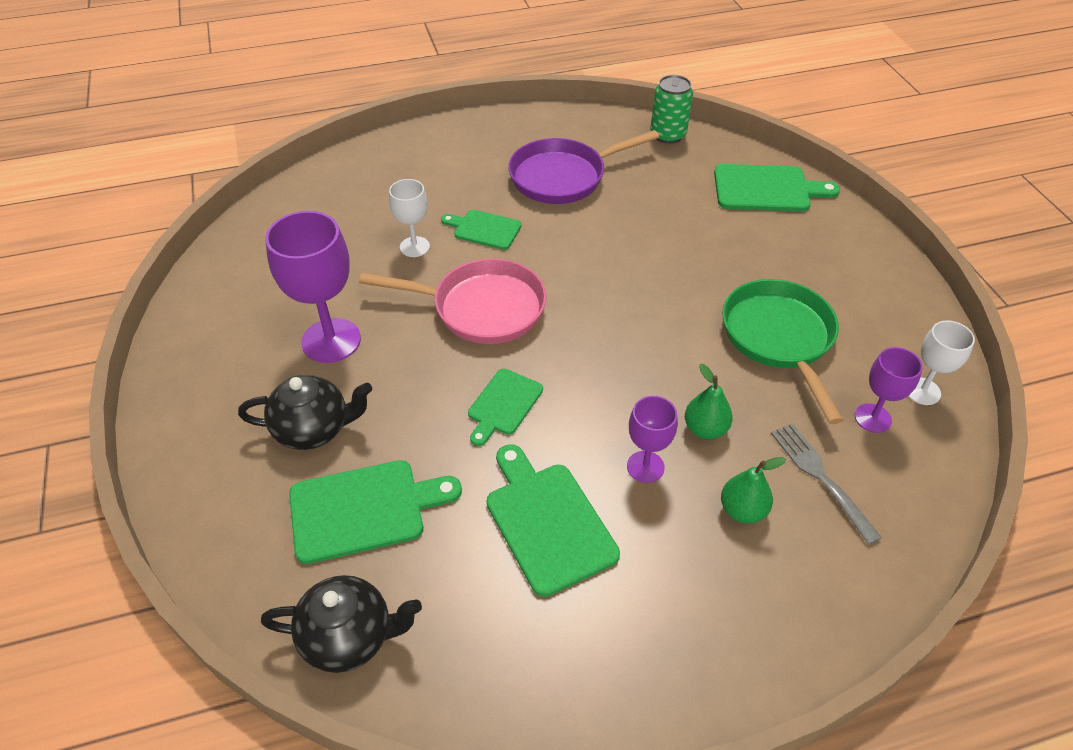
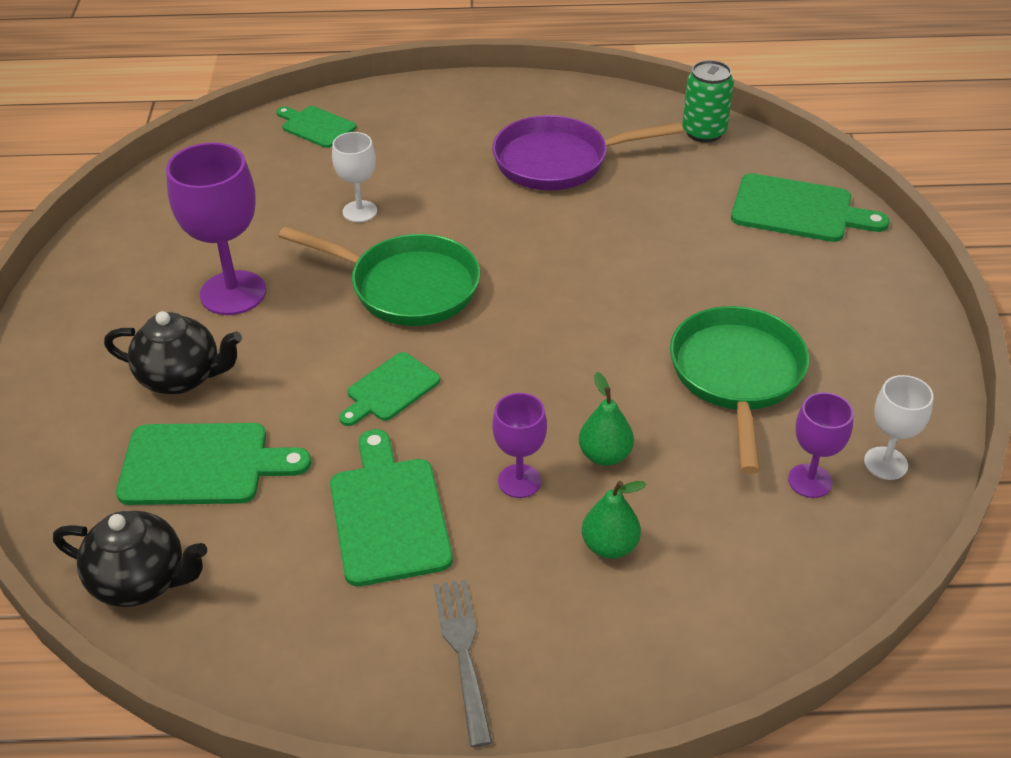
camera: 15 degrees right, 5 degrees down
pink pan [359,259,547,344] -> green pan [279,226,480,326]
green cutting board [441,210,522,250] -> green cutting board moved to [276,106,356,148]
grey fork [771,423,882,545] -> grey fork moved to [434,579,492,747]

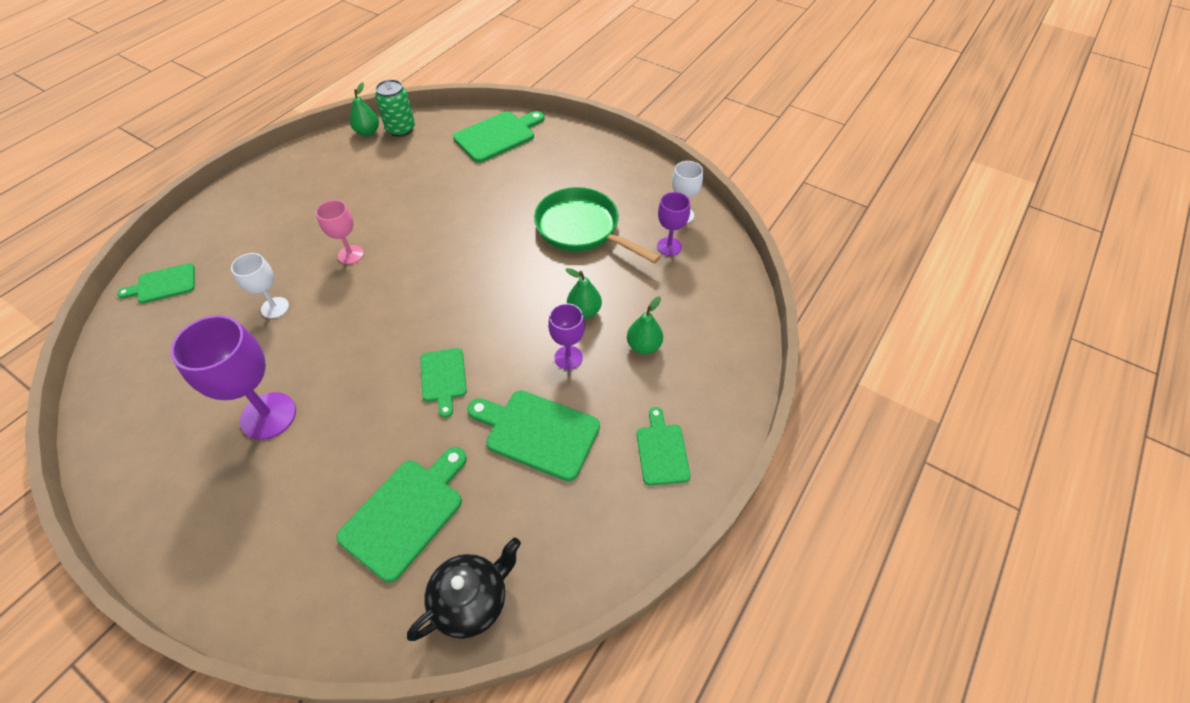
camera: 55 degrees left, 10 degrees up
black teapot [104,311,242,394] -> none
green pan [279,226,480,326] -> none
grey fork [434,579,492,747] -> green cutting board [637,407,691,486]
purple pan [492,115,683,190] -> none
none -> pink goblet [316,200,364,264]
none -> green pear [350,82,379,136]

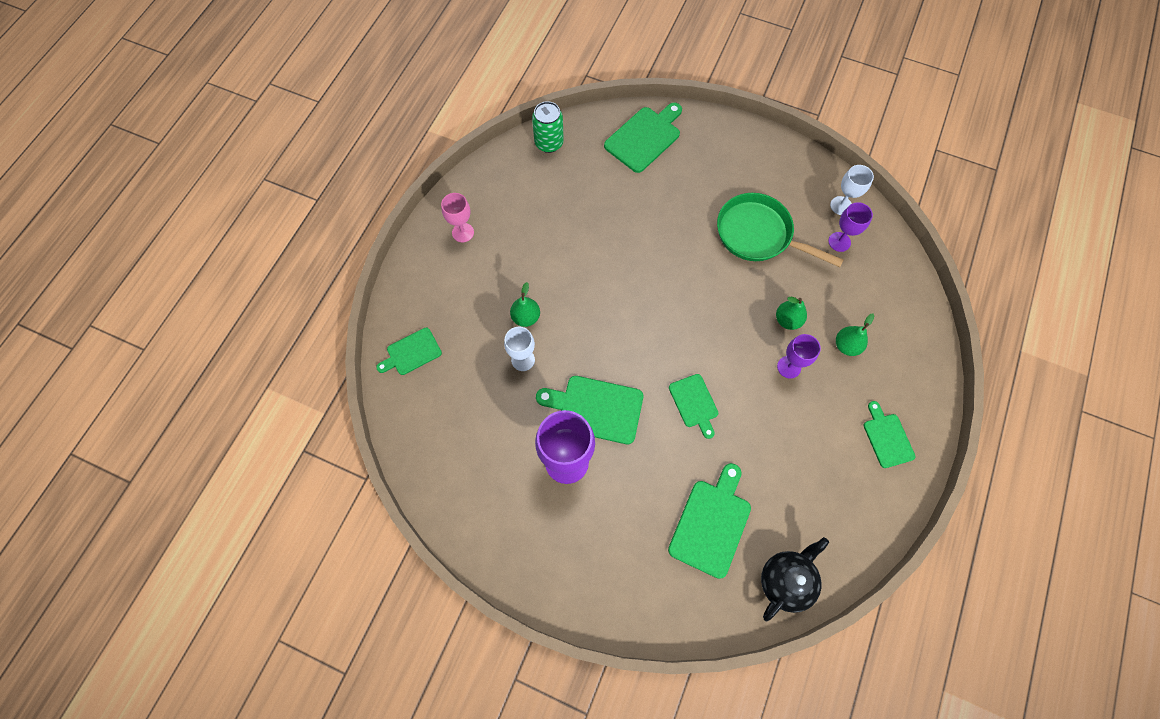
camera: 10 degrees left, 15 degrees up
pink goblet [316,200,364,264] -> pink goblet moved to [441,193,474,242]
green pear [350,82,379,136] -> green pear moved to [510,282,540,327]
green cutting board [467,390,600,481] -> green cutting board moved to [536,376,643,444]

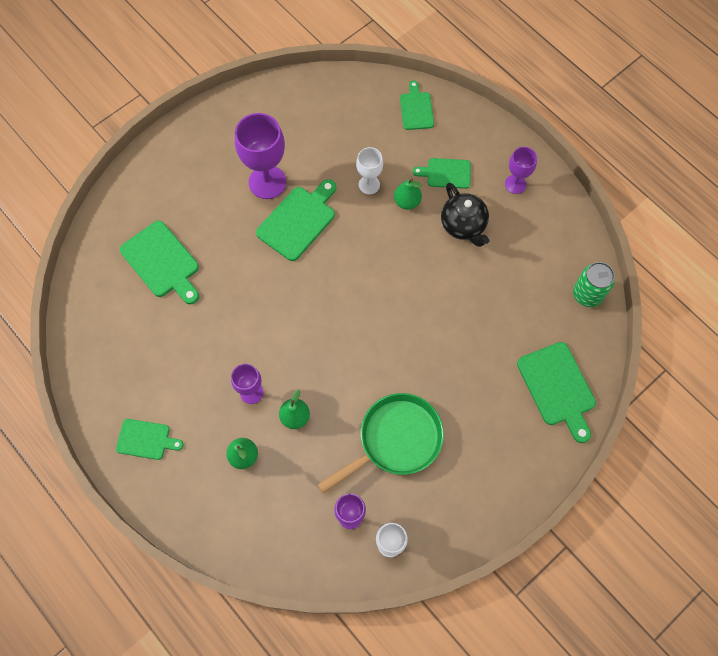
camera: 115 degrees right, 0 degrees up
pink goblet [441,193,474,242] -> purple goblet [505,147,537,194]
green cutting board [669,374,718,439] -> green cutting board moved to [412,158,471,189]
black teapot [761,537,829,621] -> black teapot moved to [441,182,489,247]

